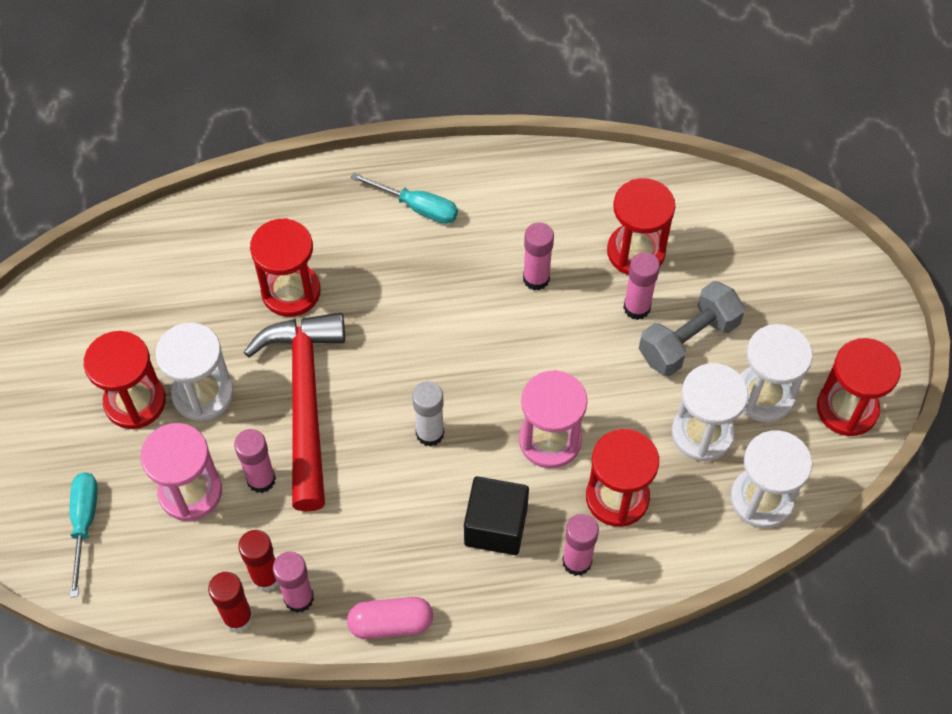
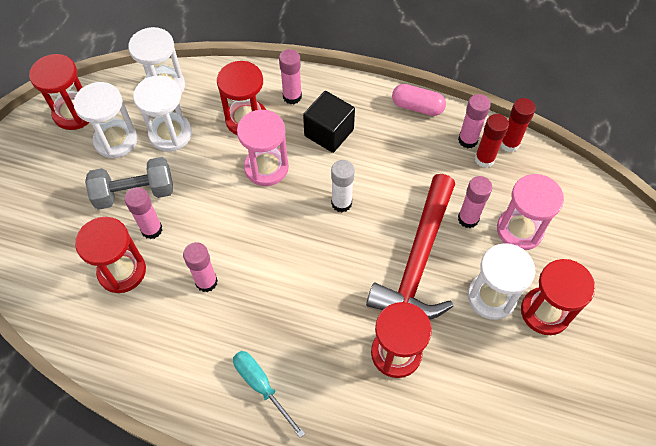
camera: 155 degrees left, 0 degrees up
turquoise screwdriver [70,472,98,597] -> none

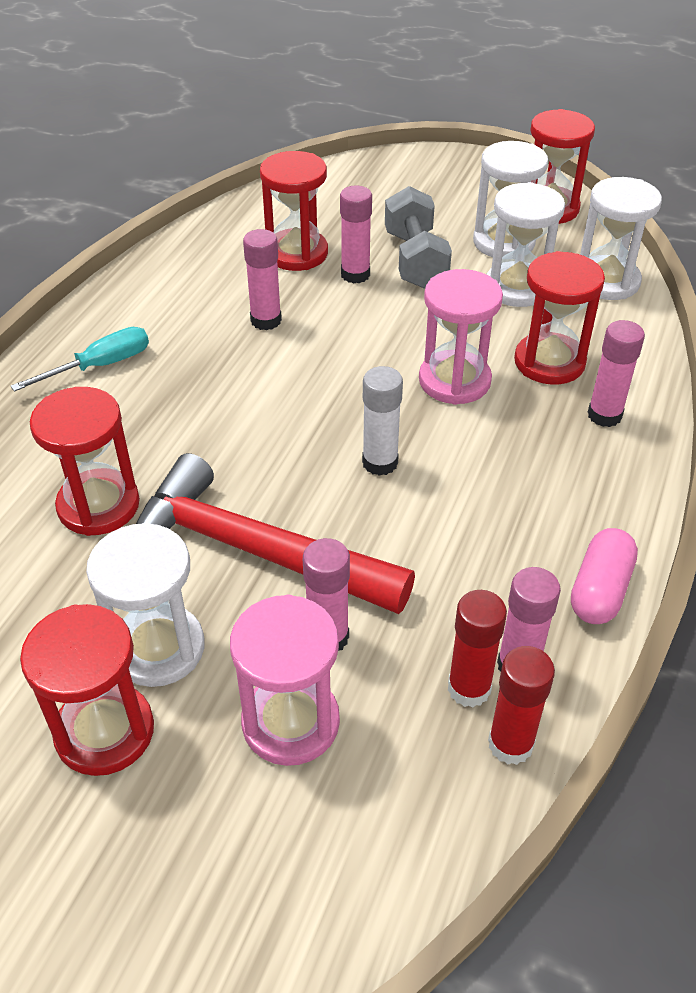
camera: 95 degrees right, 15 degrees down
black cube [303,91,355,153] -> none

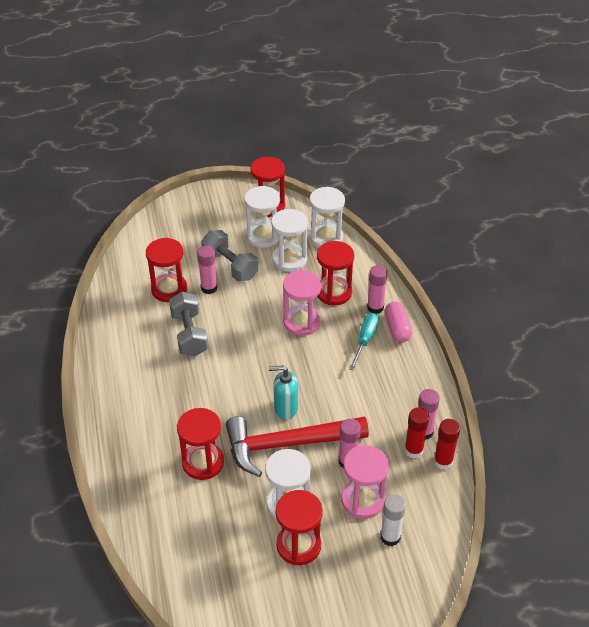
camera: 35 degrees left, 0 degrees up
turquoise screwdriver [11,327,149,392] -> turquoise screwdriver moved to [349,313,379,371]
pink glue stick [243,229,282,330] -> grey dumbbell [169,292,208,356]
white glue stick [362,366,403,476] -> white glue stick moved to [380,494,406,546]
pink capsule [571,528,638,624] -> pink capsule moved to [385,302,412,342]
none -> turquoise soap dispenser [269,365,298,420]

